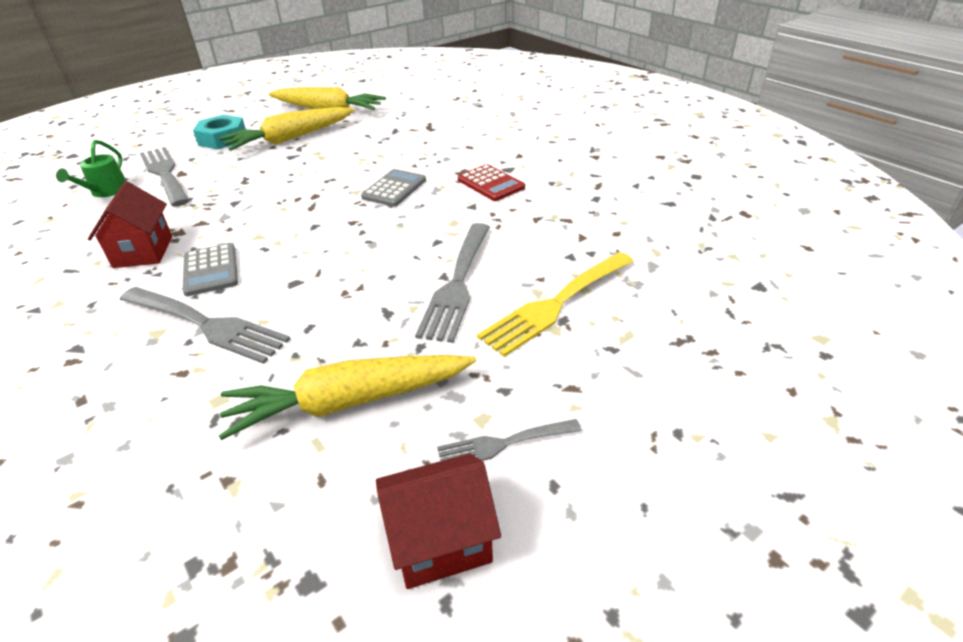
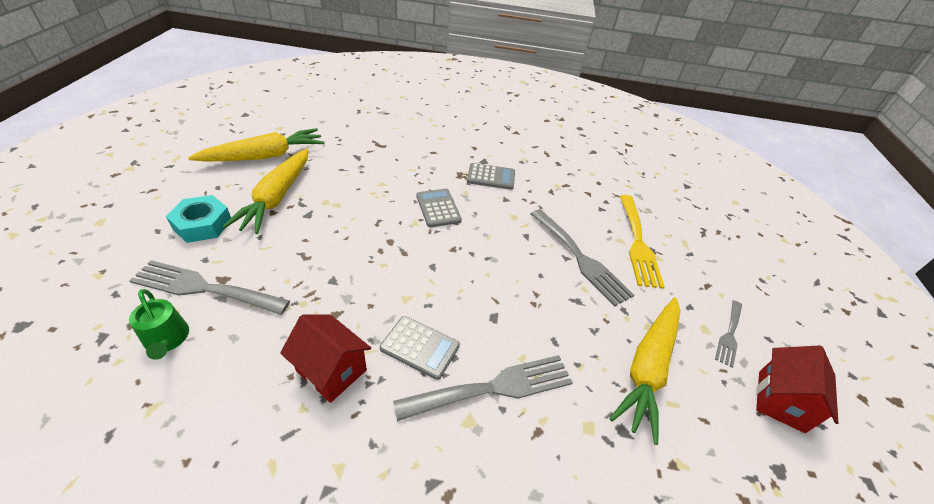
camera: 50 degrees left, 5 degrees up
red calculator [458,164,525,201] -> grey calculator [467,163,515,190]

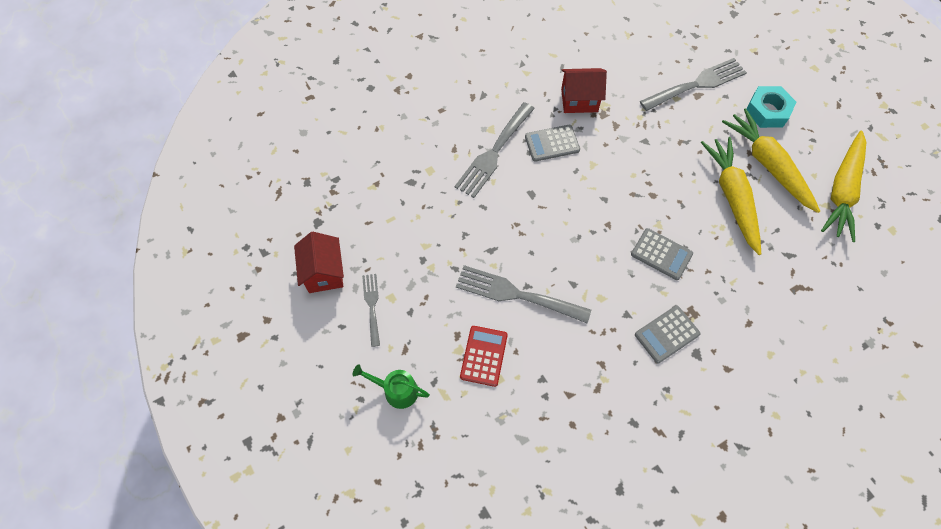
camera: 145 degrees right, 20 degrees up
green watering can [129,289,189,360] -> green watering can moved to [353,364,430,409]
yellow carrot [609,298,680,445] -> yellow carrot moved to [701,137,761,255]
yellow fork [620,195,664,289] -> red calculator [460,326,508,387]

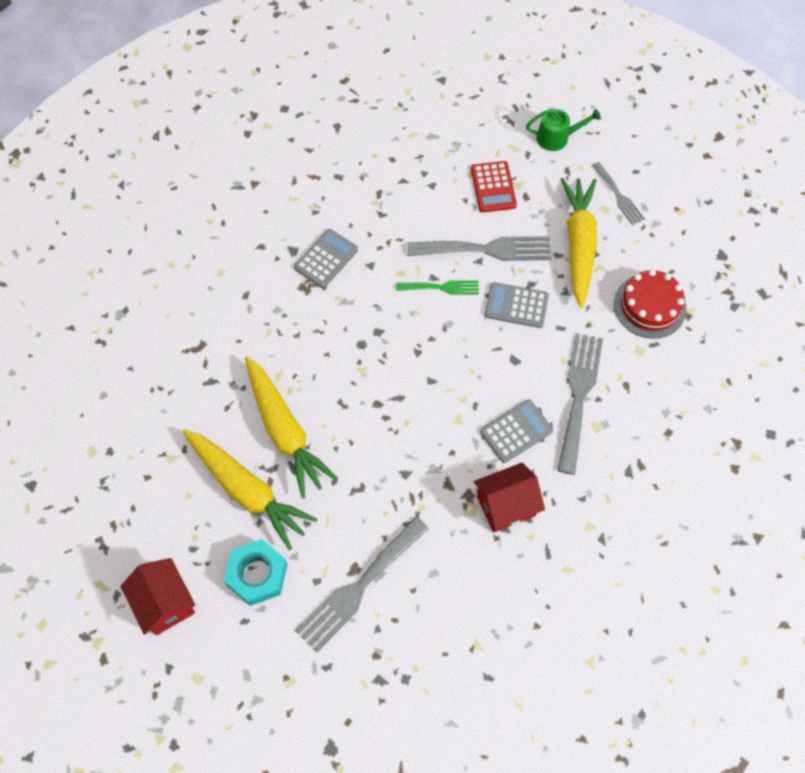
camera: 160 degrees right, 0 degrees up
red house [294,232,344,293] -> red house moved to [120,558,195,635]
grey calculator [631,228,693,280] -> grey calculator moved to [485,282,549,328]
yellow carrot [821,131,866,242] -> yellow carrot moved to [561,178,597,308]
none -> green fork [396,280,479,295]
none -> red cake [614,269,687,339]

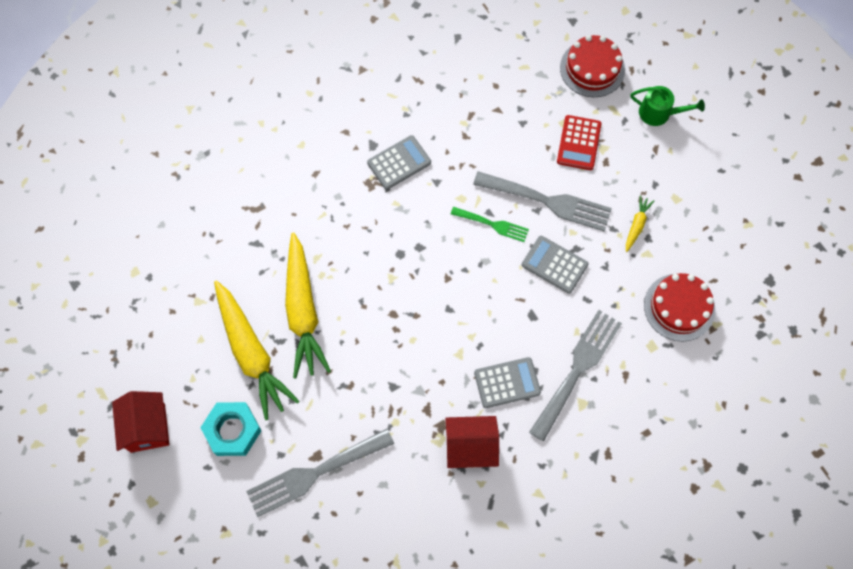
camera: 20 degrees right, 5 degrees up
yellow carrot [561,178,597,308] -> yellow carrot [626,196,654,252], size x0.43
grey fork [592,162,645,225] -> none
none -> red cake [560,35,625,97]

